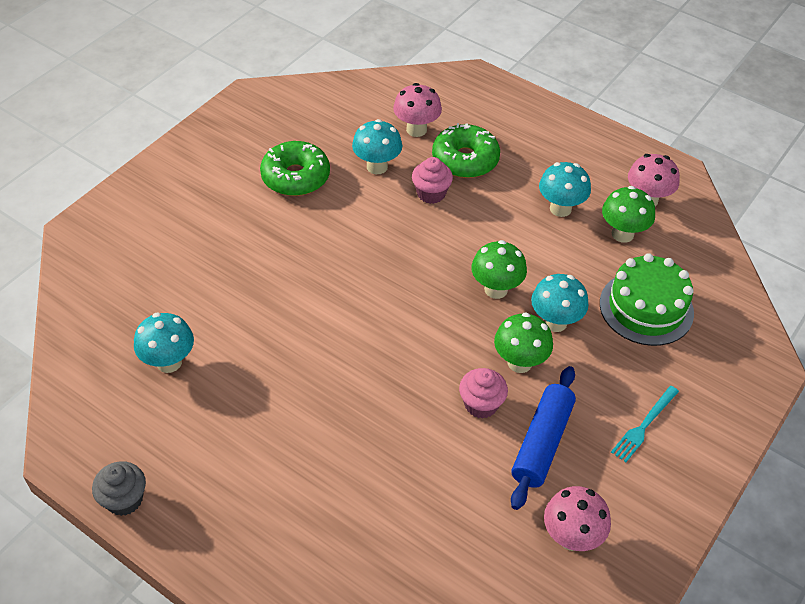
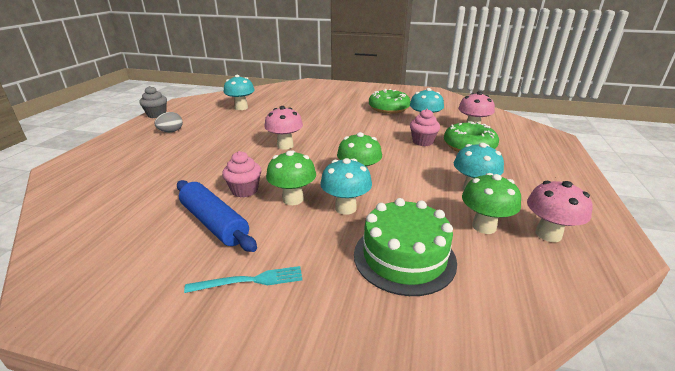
camera: 70 degrees right, 20 degrees down
blue rolling pin [511,366,576,510] -> blue rolling pin turned 45 degrees clockwise [177,180,257,252]
pink mushroom [544,486,611,551] -> pink mushroom moved to [264,106,303,150]
turquoise fork [611,386,679,462] -> turquoise fork turned 150 degrees clockwise [184,266,302,293]
none -> grey egg [155,112,183,132]

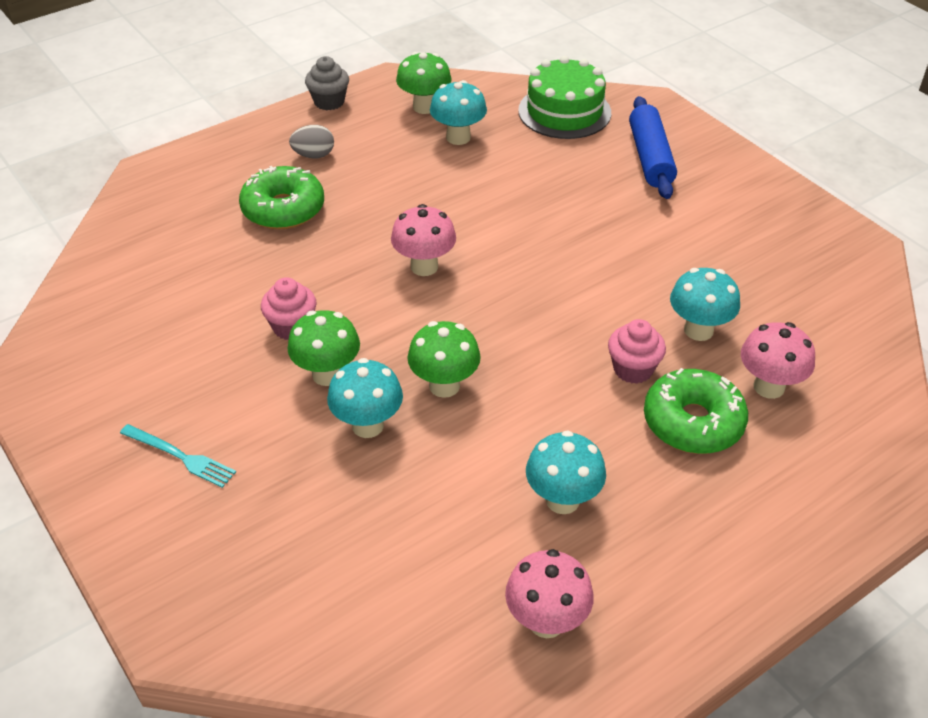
camera: 40 degrees right, 15 degrees up
blue rolling pin [177,180,257,252] -> blue rolling pin moved to [629,96,677,199]
green cake [354,198,457,296] -> green cake moved to [518,56,611,139]
green donut [369,89,411,114] -> green donut moved to [239,166,324,229]
green mushroom [462,173,521,234] -> green mushroom moved to [396,52,451,114]

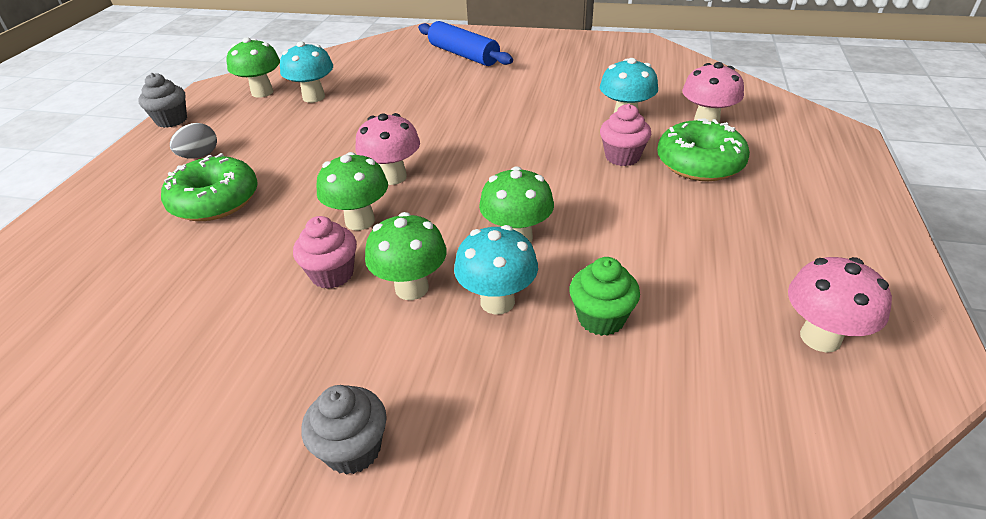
camera: 40 degrees left, 5 degrees down
turquoise fork [120,424,236,488] -> grey cupcake [301,385,387,475]
green cake [518,56,611,139] -> none
turquoise mushroom [526,430,606,514] -> none
none -> green mushroom [316,152,388,231]
none -> green cupcake [569,257,640,336]

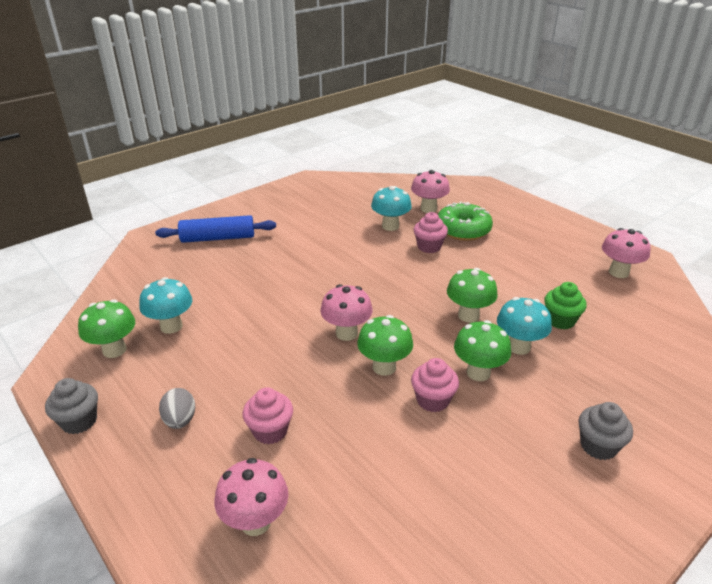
camera: 55 degrees left, 5 degrees down
green donut [161,153,258,221] -> pink cupcake [243,387,293,445]
none -> pink mushroom [214,458,289,536]

